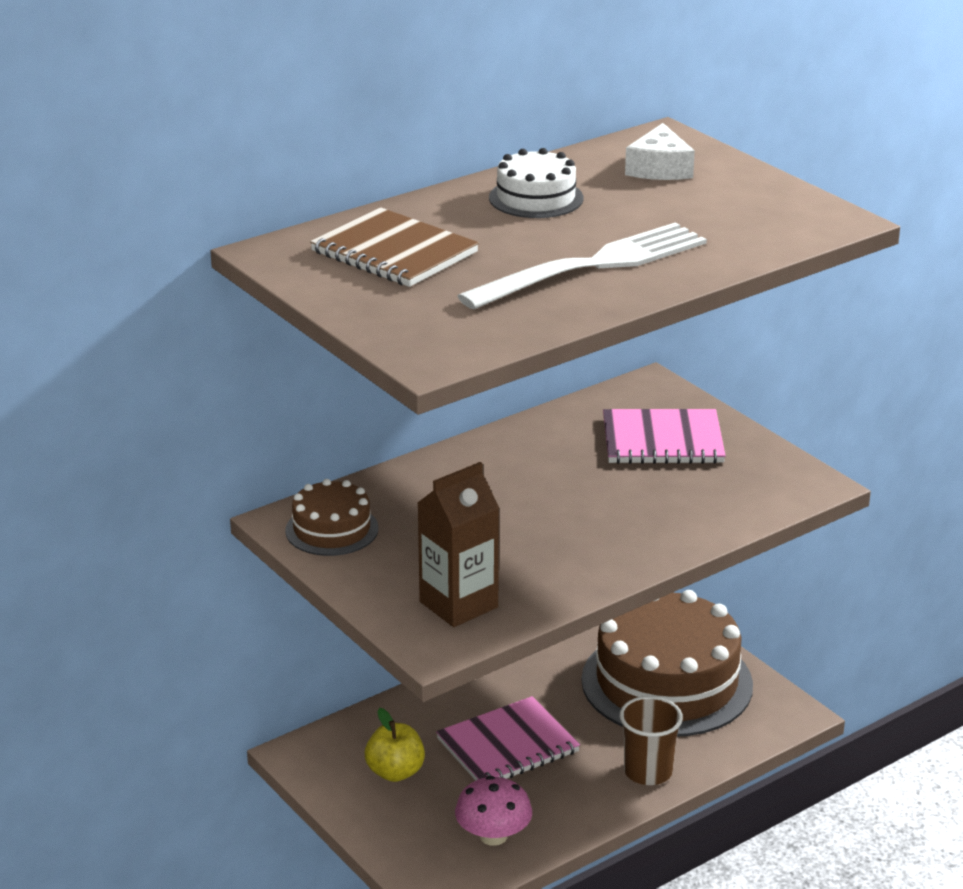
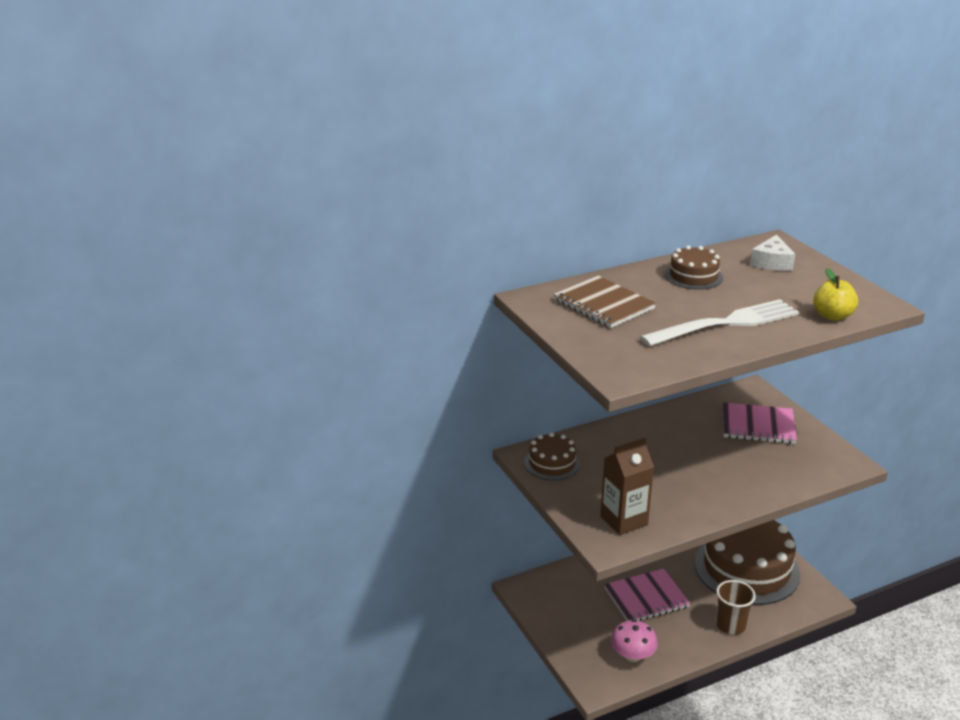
camera: 10 degrees right, 0 degrees up
yellow apple [365,708,425,782] -> yellow apple moved to [813,268,858,321]
white cake [489,148,583,218] -> brown cake [665,245,723,290]

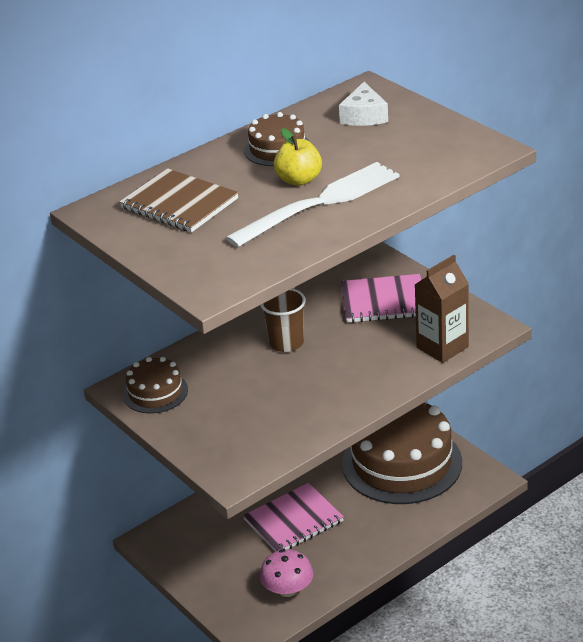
camera: 10 degrees left, 5 degrees up
brown carton [600,438,654,535] -> brown carton moved to [415,255,469,363]
brown cup [716,580,756,635] -> brown cup moved to [260,288,306,352]
yellow apple [813,268,858,321] -> yellow apple moved to [274,128,322,186]

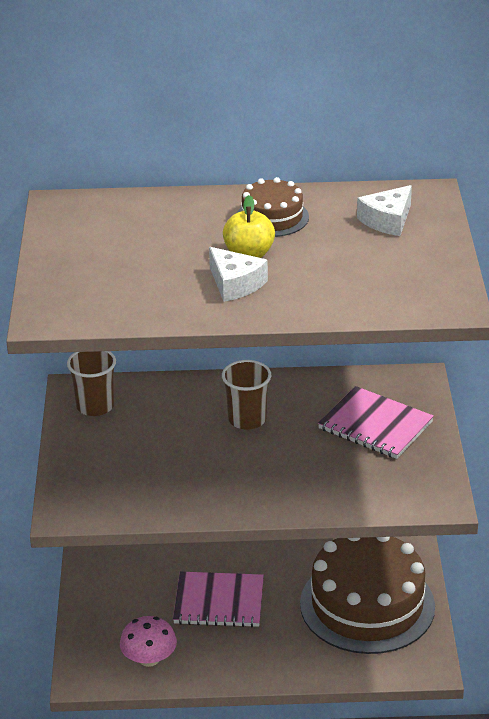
camera: 35 degrees right, 0 degrees up
brown notebook [119,168,239,232] -> none
brown cake [123,357,188,414] -> brown cup [67,351,116,416]
white fork [226,162,400,247] -> white cheese [209,247,268,302]
brown carton [415,255,469,363] -> none

